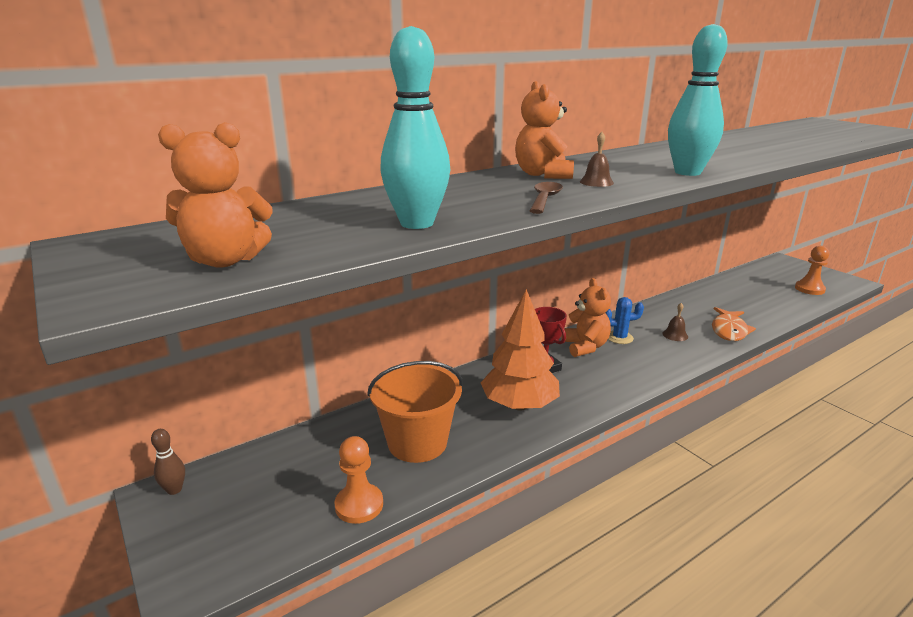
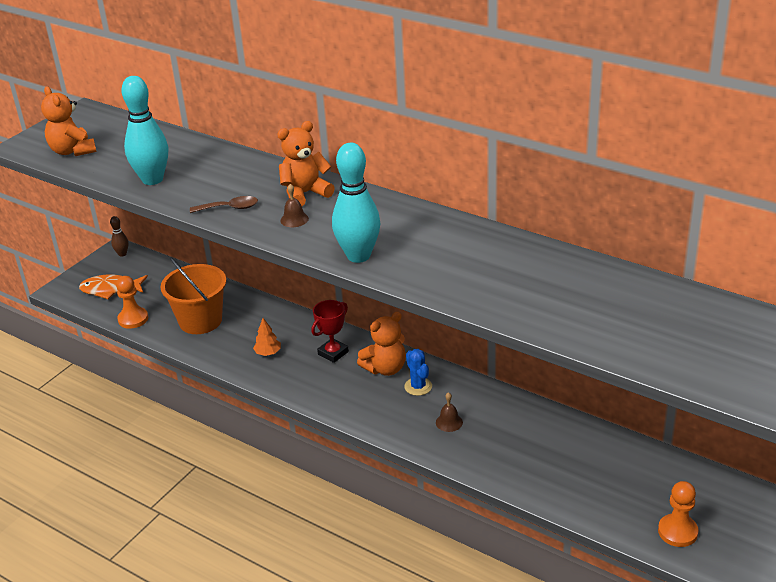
camera: 70 degrees right, 10 degrees up
orange tree [481,289,560,410] -> orange tree [253,318,281,356], size x0.43
orange fish [712,307,756,341] -> orange fish moved to [79,275,148,299]

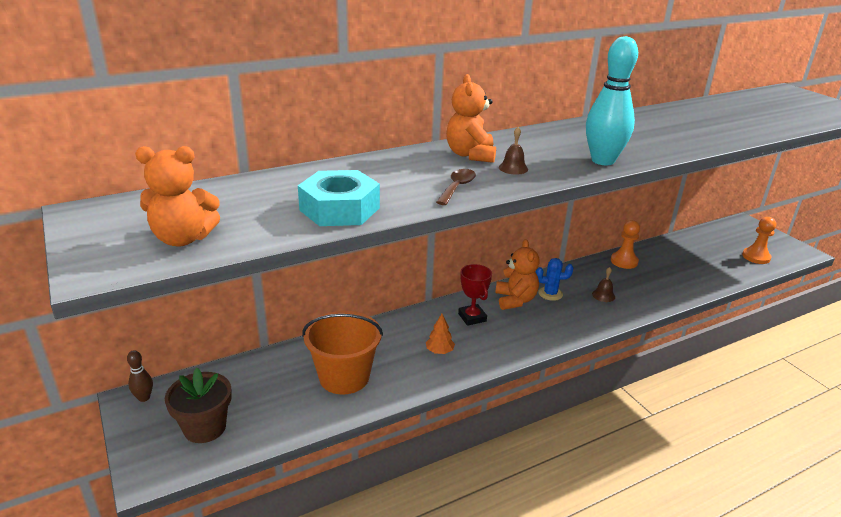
camera: 65 degrees left, 5 degrees down
orange fish [79,275,148,299] -> brown flower pot [165,368,232,443]
orange pawn [116,276,148,329] -> orange pawn moved to [611,220,640,269]
turquoise bowling pin [121,76,168,185] -> turquoise nut [298,170,380,226]

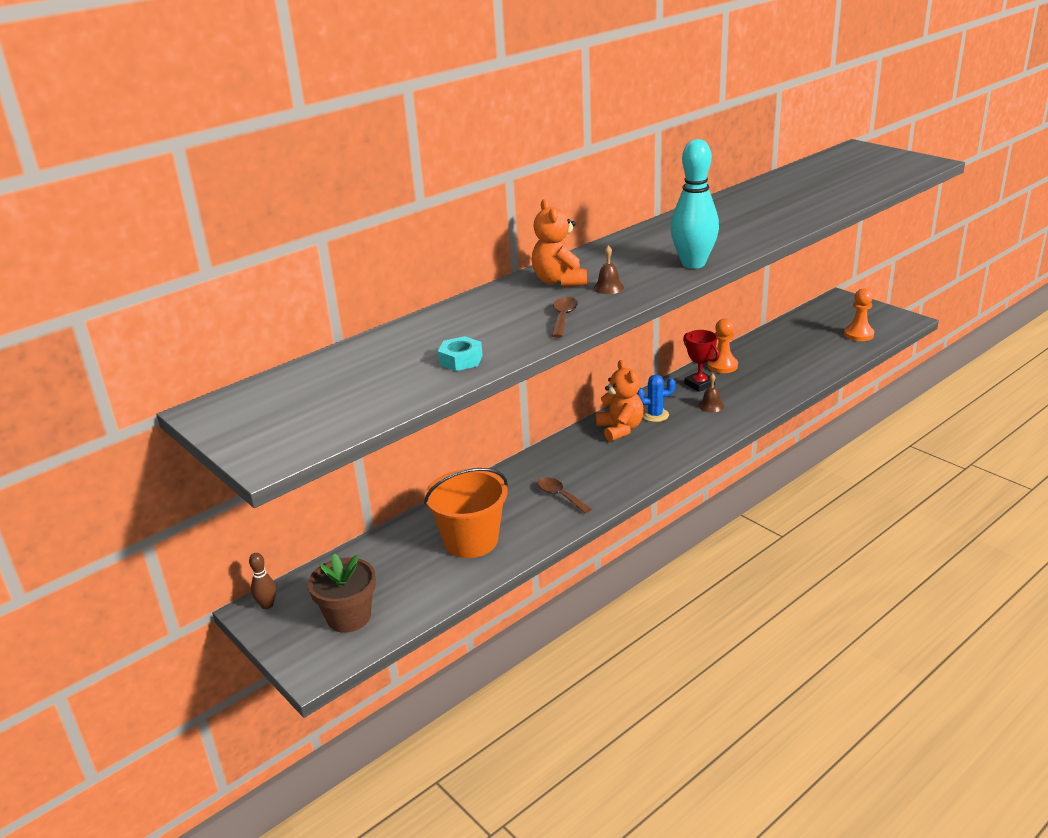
camera: 10 degrees left, 0 degrees up
orange teddy bear [135,146,220,247] -> none
turquoise nut [298,170,380,226] -> turquoise nut [438,336,483,371], size x0.56
orange tree [426,314,455,354] -> brown spoon [538,477,592,514]
red trophy [458,264,492,326] -> red trophy moved to [683,330,719,392]

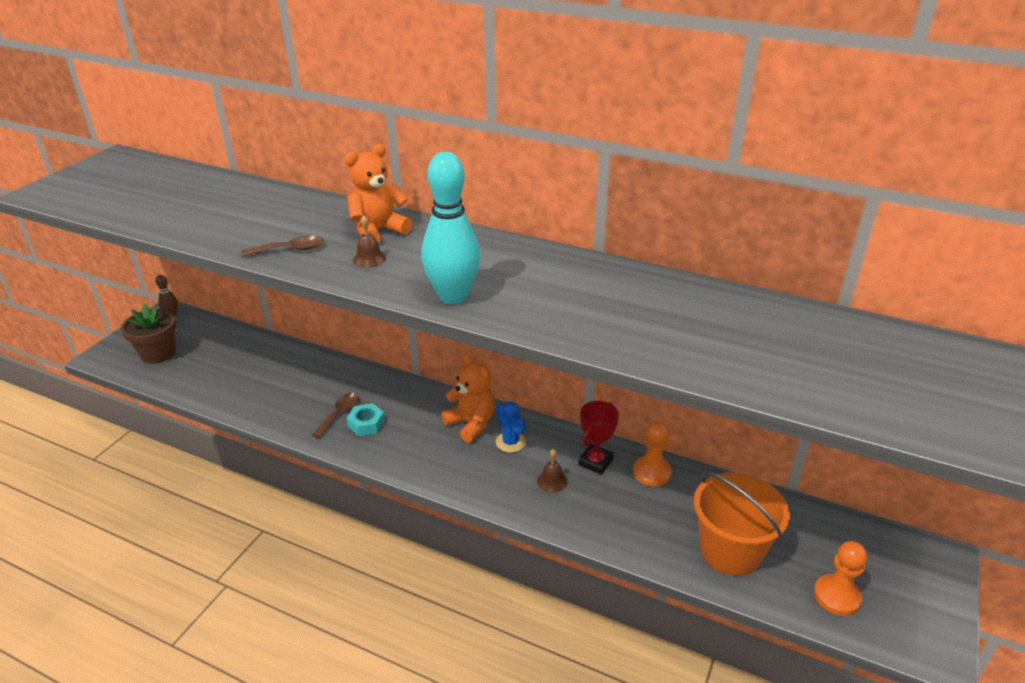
camera: 65 degrees right, 5 degrees up
orange bucket [424,468,508,558] -> orange bucket moved to [694,472,790,576]
turquoise nut [438,336,483,371] -> turquoise nut moved to [347,403,385,436]
orange teddy bear [596,360,644,442] -> orange teddy bear turned 90 degrees counterclockwise [441,354,495,443]

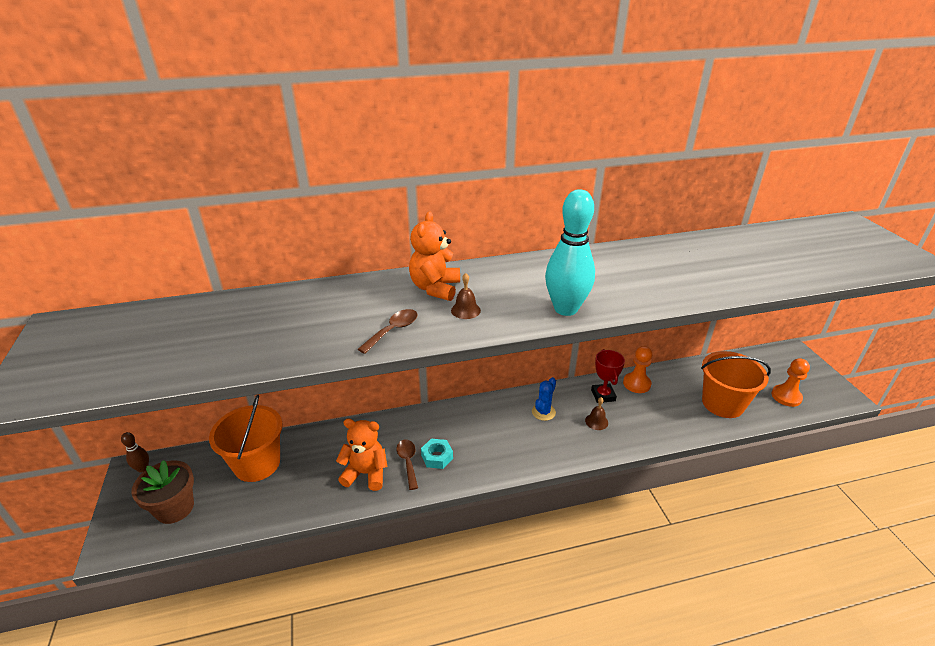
camera: 40 degrees left, 0 degrees up
orange teddy bear [441,354,495,443] -> orange teddy bear moved to [336,419,388,491]
blue cactus [496,401,526,453] -> blue cactus turned 75 degrees counterclockwise [532,377,556,421]
none -> orange bucket [209,395,283,482]

